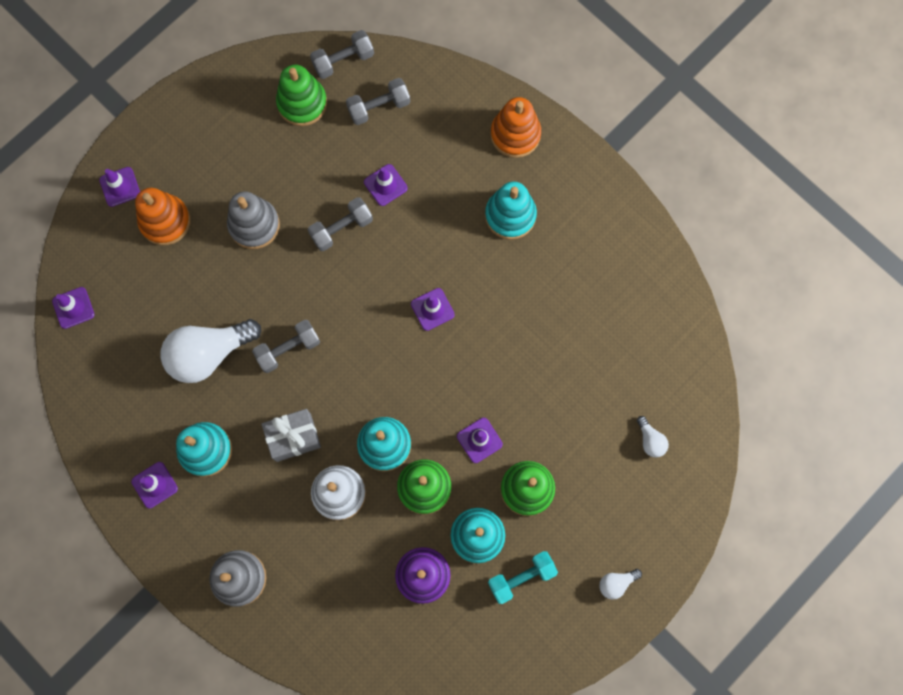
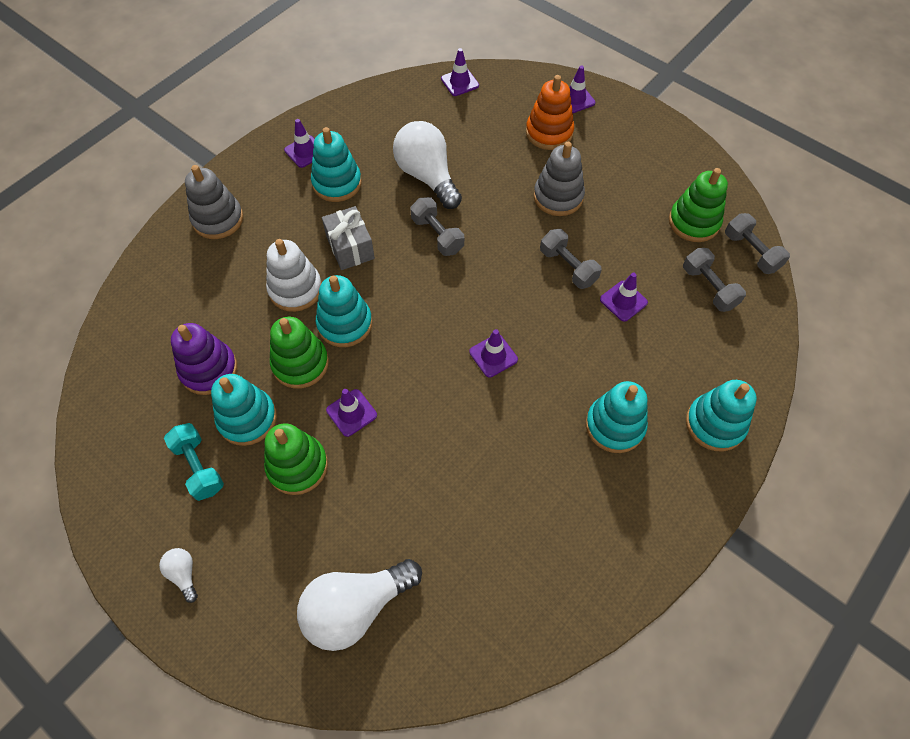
camera: 85 degrees right, 15 degrees down
orange stacking toy [490,97,541,158] -> turquoise stacking toy [686,380,757,451]
white light bulb [637,416,669,457] -> white light bulb [297,559,422,651], size x2.27

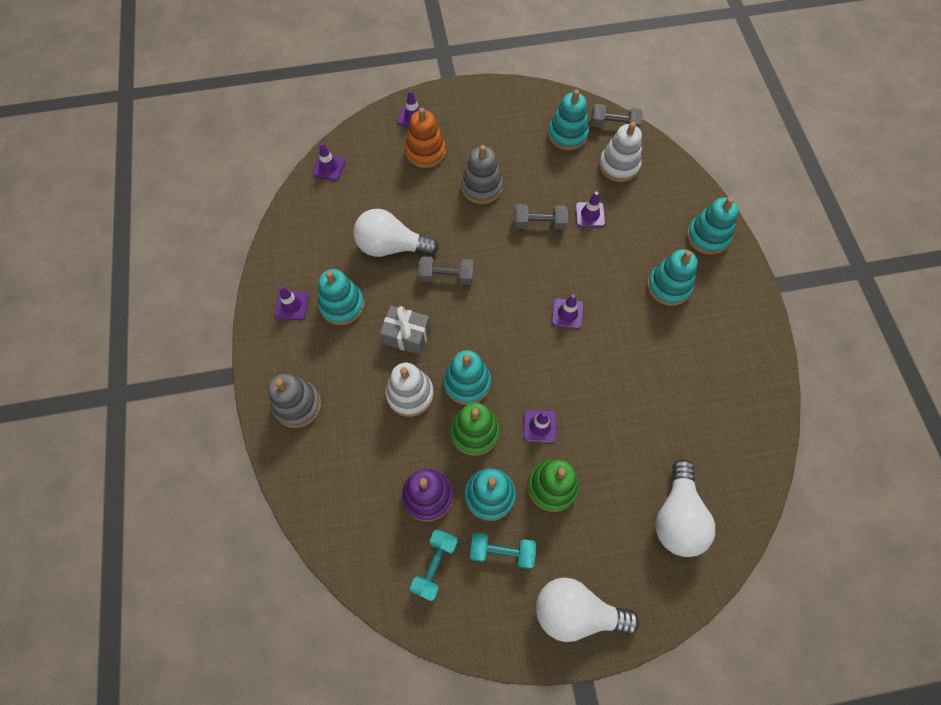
camera: 50 degrees left, 5 degrees up
white light bulb [159,548,198,603] -> white light bulb [536,577,639,642], size x2.27
green stacking toy [669,168,728,242] -> turquoise stacking toy [548,90,589,150]
grey dumbbell [683,248,746,312] -> white stacking toy [599,122,642,182]
none -> turquoise dumbbell [410,529,458,601]

